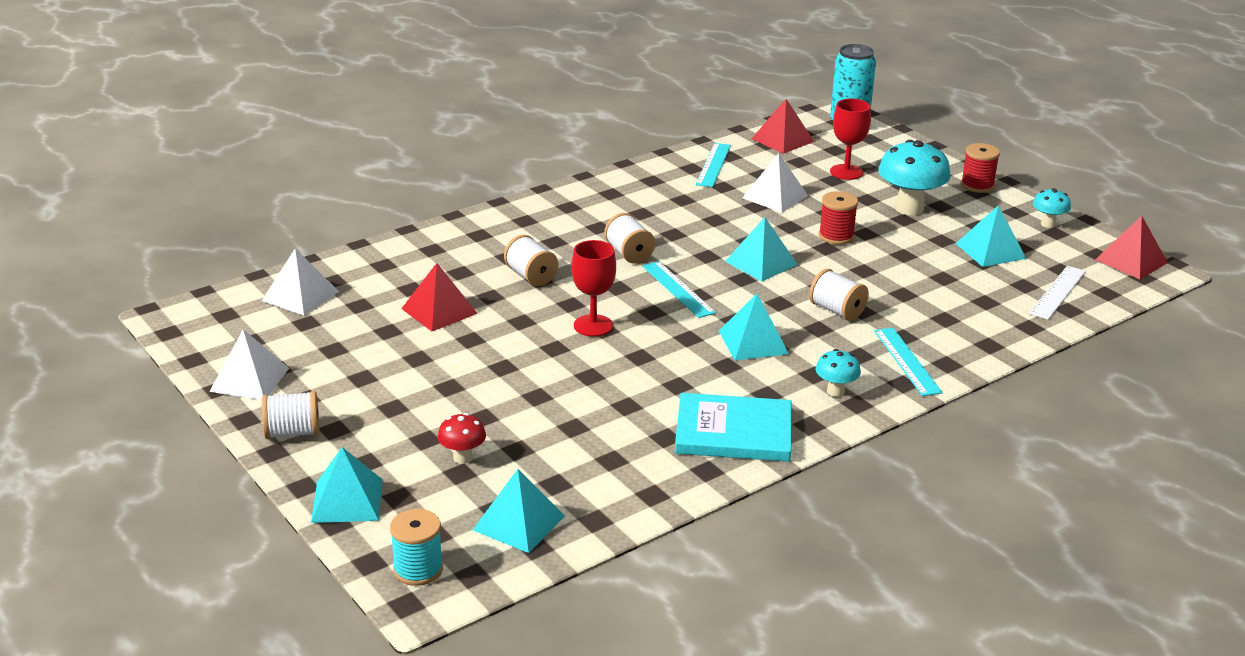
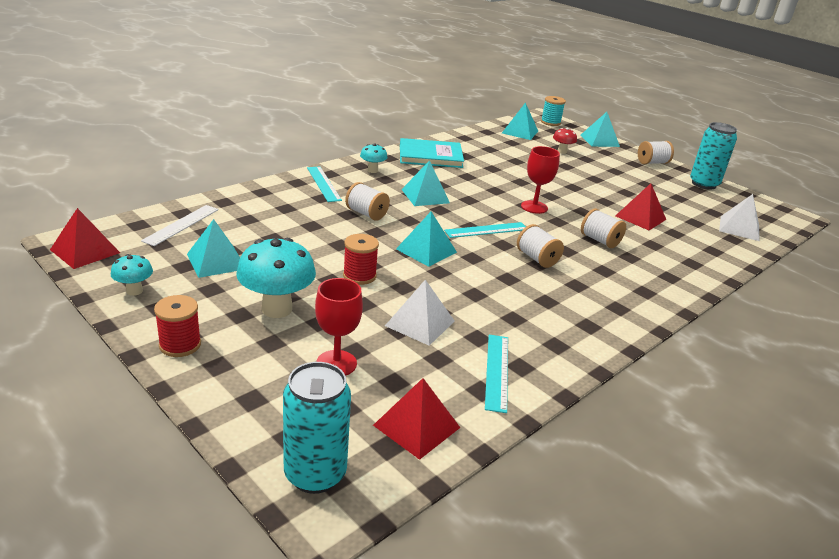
camera: 170 degrees right, 0 degrees up
white pyramid [209,329,289,400] -> turquoise can [690,122,737,190]
turquoise ruler [642,261,716,318] -> turquoise ruler turned 75 degrees counterclockwise [444,222,526,238]

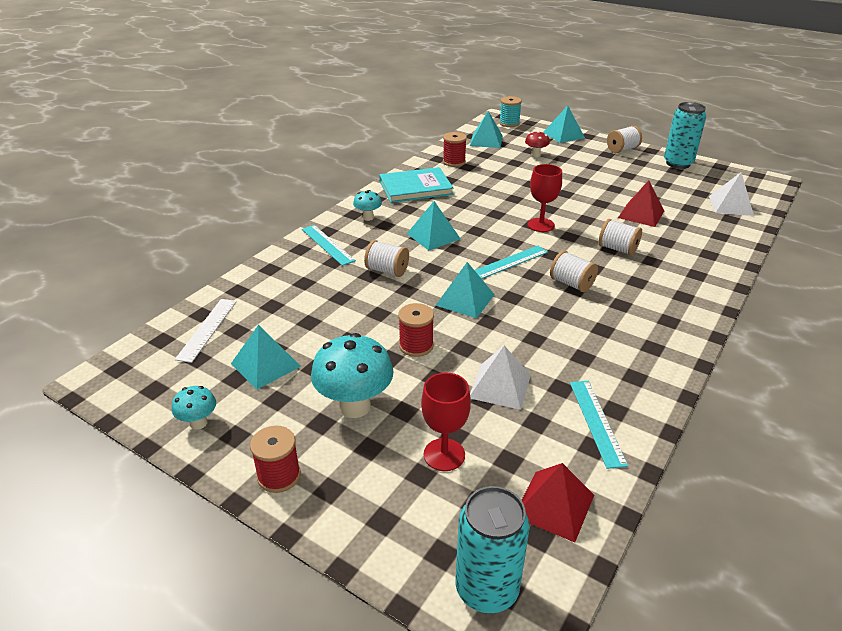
camera: 10 degrees left, 5 degrees up
red pyramid [50,208,120,269] -> none
none -> red spool [443,132,467,167]

